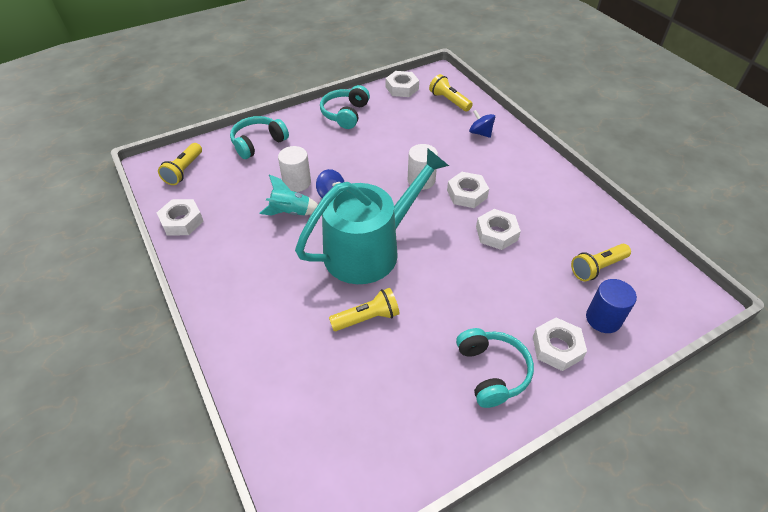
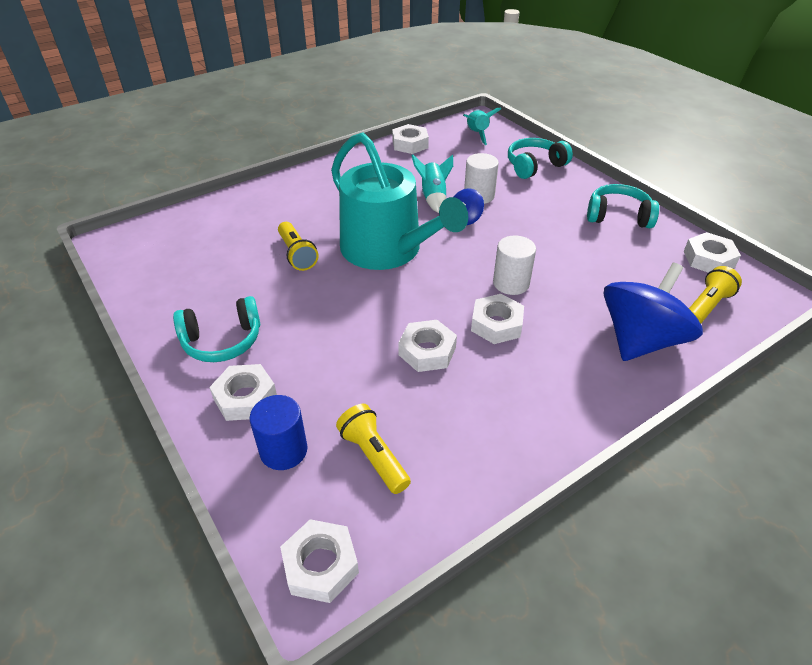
camera: 85 degrees right, 5 degrees down
yellow flashlight [158,143,202,185] -> turquoise rocket [463,108,501,145]
turquoise headphones [230,116,289,159] -> turquoise headphones turned 75 degrees counterclockwise [508,138,573,179]
blue spinning top [469,110,495,138] -> blue spinning top [604,263,703,361], size x2.16
none -> white nut [280,519,359,603]

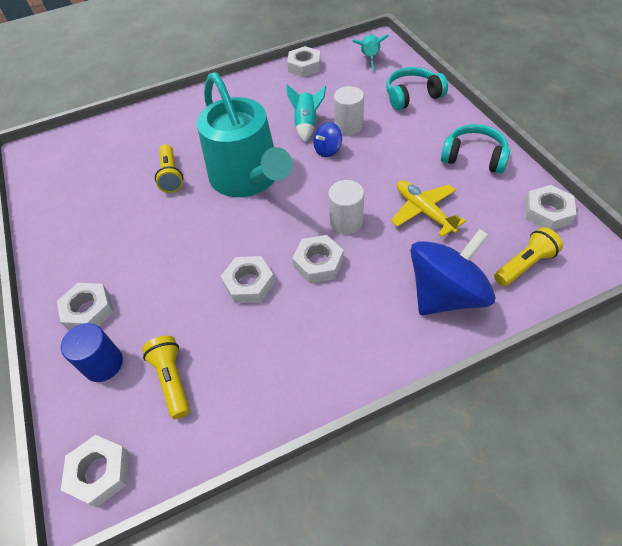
camera: 15 degrees right, 10 degrees up
turquoise headphones [173,296,260,362] -> none
none -> yellow plane [391,180,466,237]

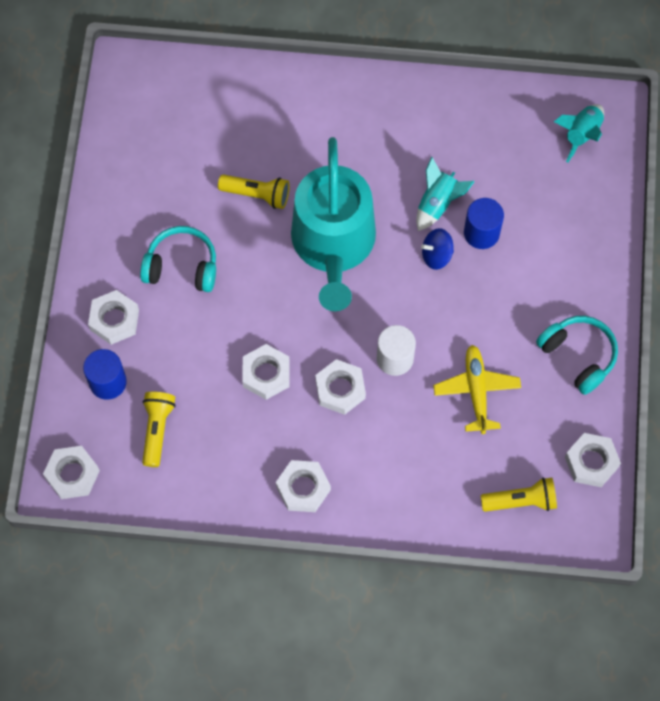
camera: 25 degrees right, 15 degrees up
yellow flashlight [155,144,183,193] -> yellow flashlight turned 90 degrees counterclockwise [218,174,290,209]
white nut [287,46,321,77] -> white nut moved to [276,460,331,512]
white cylinder [334,86,364,135] -> blue cylinder [464,198,504,249]
turquoise headphones [386,67,448,110] -> turquoise headphones moved to [140,226,216,292]
blue spinning top [410,229,496,315] -> none

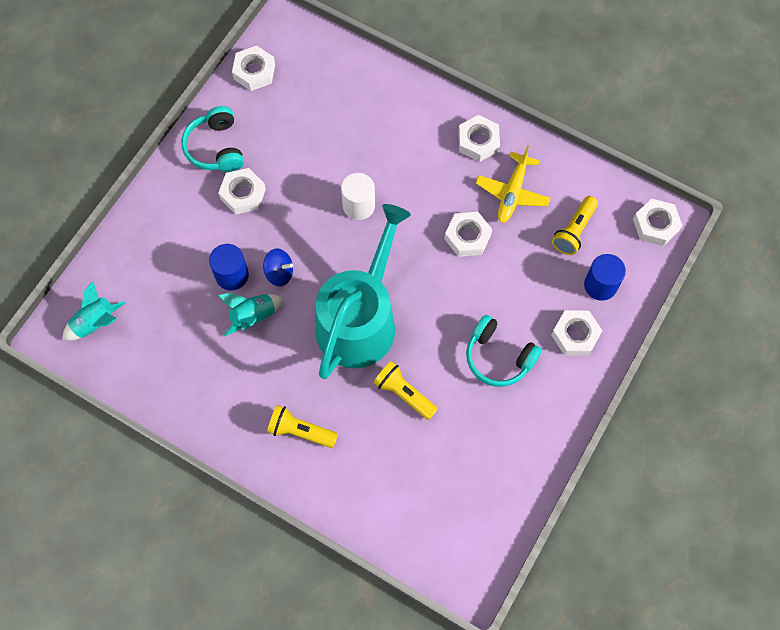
camera: 155 degrees left, 0 degrees up
white nut [315,359,366,415] -> white nut moved to [218,168,266,214]
yellow plane [433,345,521,434] -> yellow plane moved to [476,145,551,223]
yellow flashlight [481,477,557,512] -> yellow flashlight moved to [267,405,338,448]

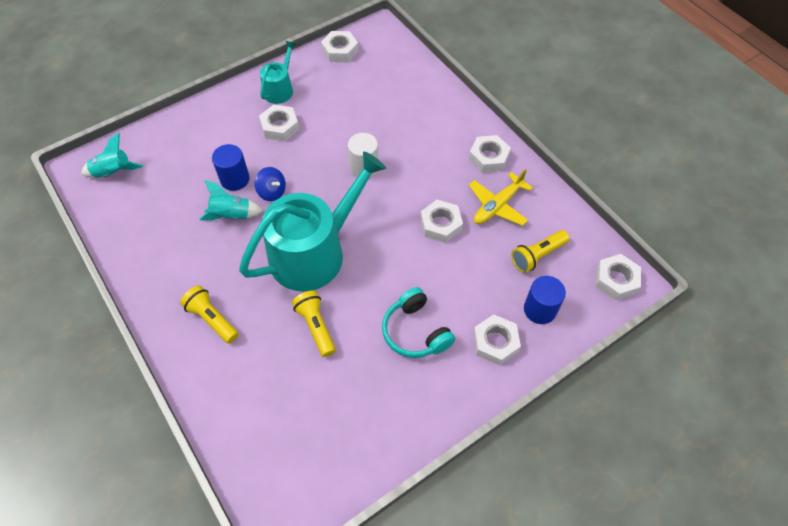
camera: 25 degrees right, 10 degrees down
turquoise headphones [181,106,244,172] -> turquoise watering can [260,41,296,104]

